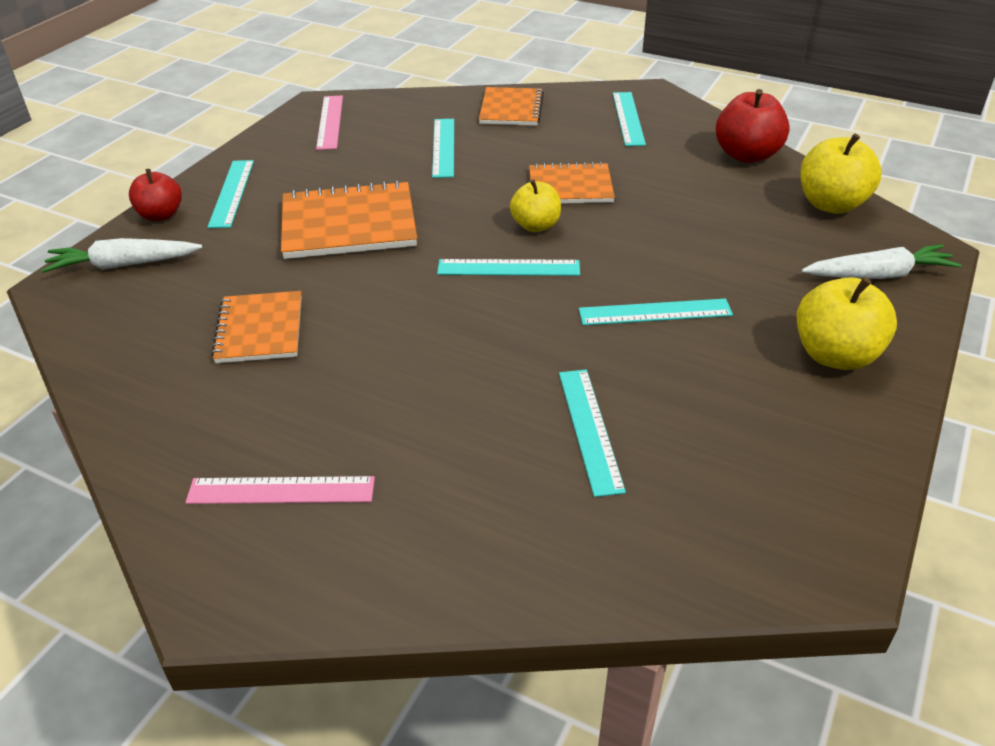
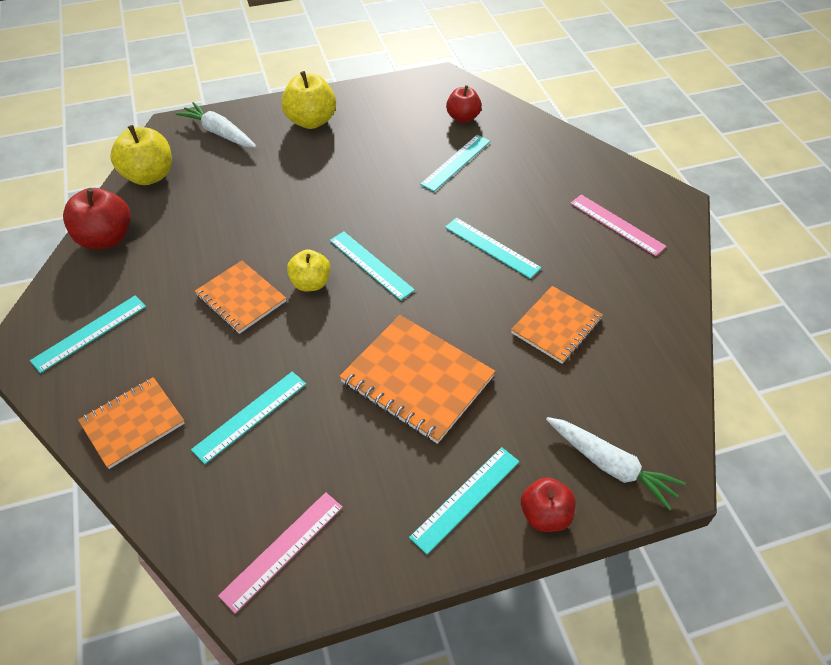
camera: 135 degrees left, 10 degrees up
turquoise ruler [579,299,733,325] -> turquoise ruler moved to [445,217,542,279]
none -> red apple [446,85,482,123]

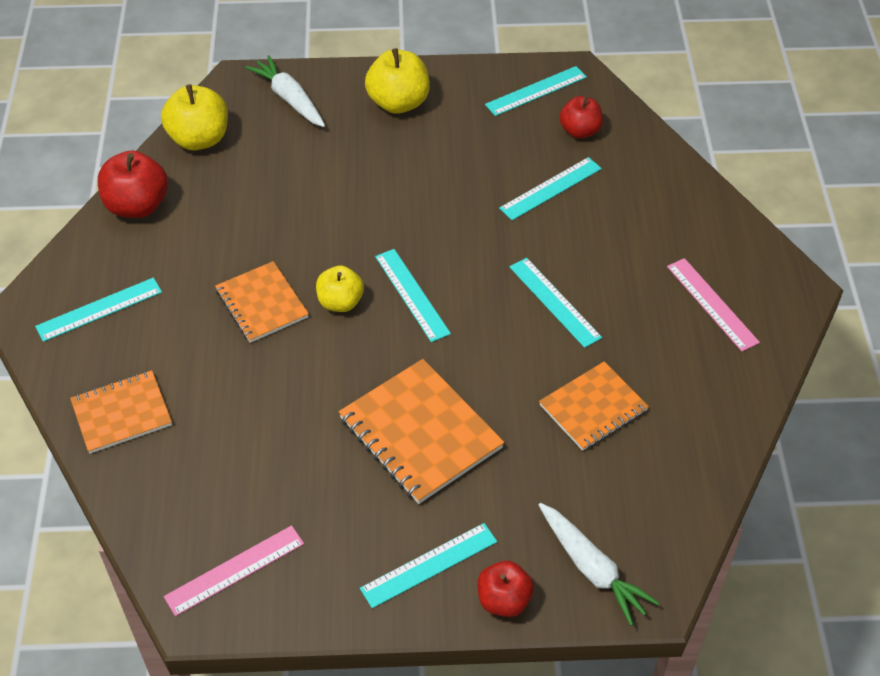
camera: 15 degrees right, 0 degrees up
turquoise ruler [191,371,306,464] -> turquoise ruler moved to [485,66,587,116]

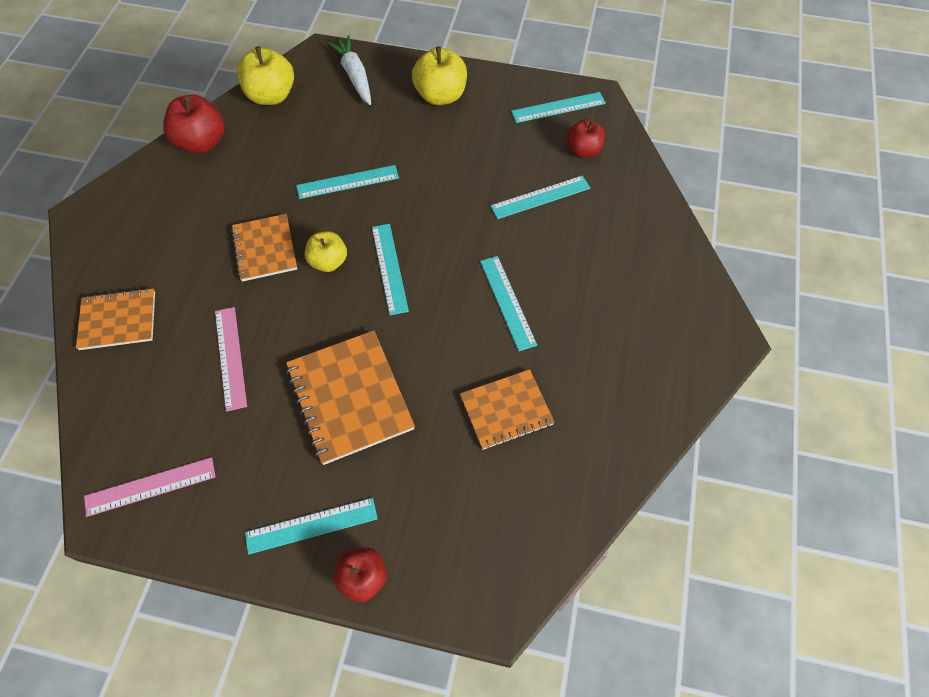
camera: 15 degrees right, 10 degrees up
turquoise ruler [35,278,162,342] -> turquoise ruler moved to [296,165,399,199]
white carrot [539,503,659,626] -> none
pink ruler [667,258,760,351] -> pink ruler moved to [215,307,247,412]

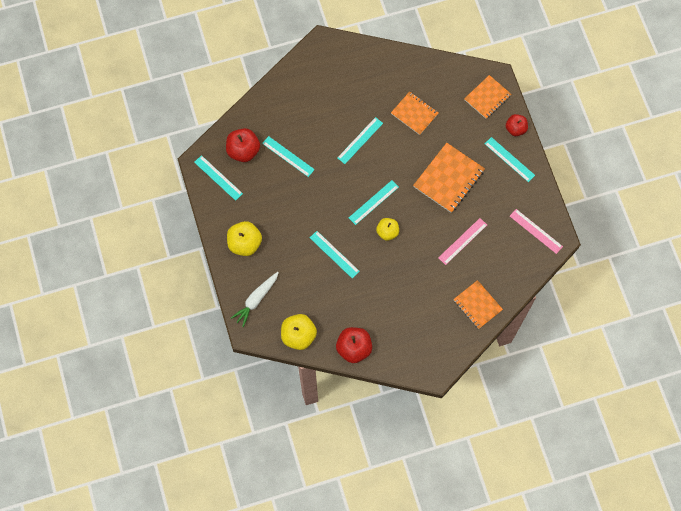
camera: 120 degrees left, 10 degrees up
orange notebook [231,214,297,282] -> orange notebook moved to [464,75,511,119]
red apple [567,119,605,158] -> red apple [226,128,260,162], size x1.52

